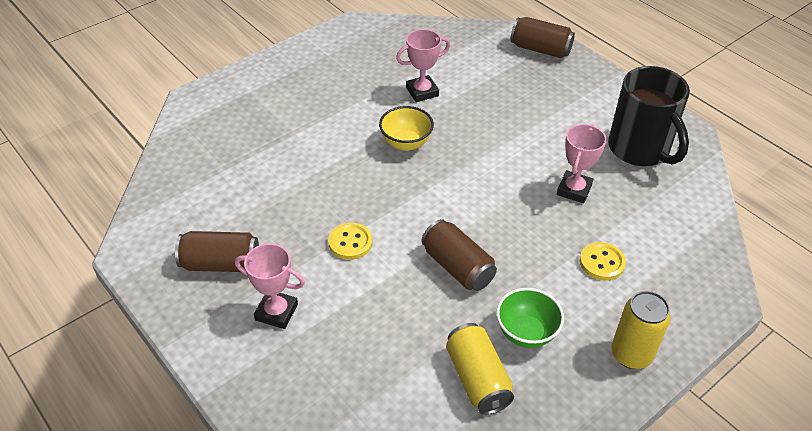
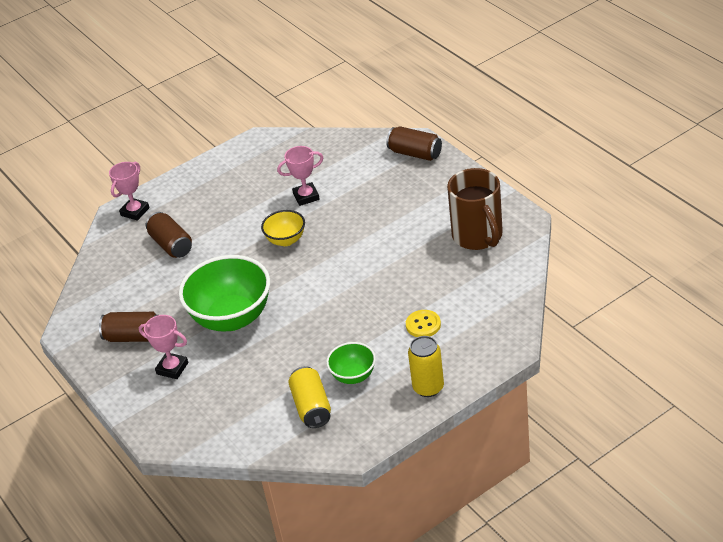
camera: 10 degrees right, 5 degrees down
yellow button [328,223,373,260] -> green bowl [179,255,270,331]
brown can [422,219,497,291] -> brown can moved to [146,212,192,258]
pink trophy [557,124,607,203] -> pink trophy moved to [109,162,150,221]
black mug [608,66,690,166] -> brown mug [447,168,503,250]

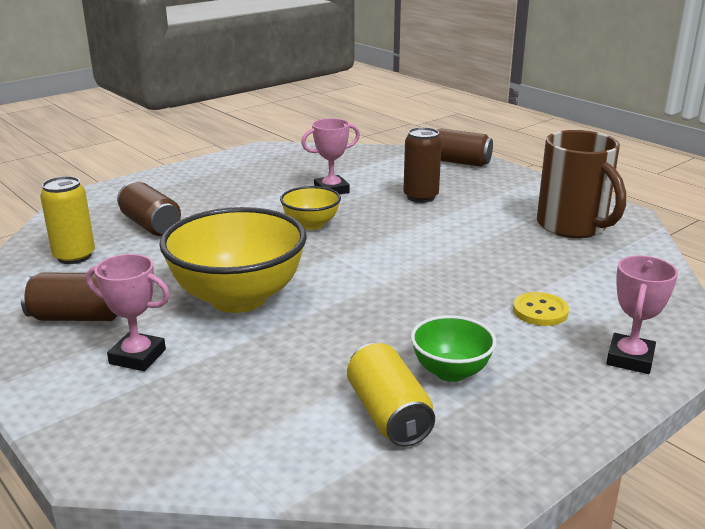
camera: 10 degrees left, 15 degrees down
pink trophy [109,162,150,221] -> pink trophy moved to [606,255,678,374]
green bowl [179,255,270,331] -> yellow bowl [159,207,307,313]
yellow can [408,336,444,397] -> yellow can moved to [40,176,95,264]
none -> brown can [403,127,442,203]

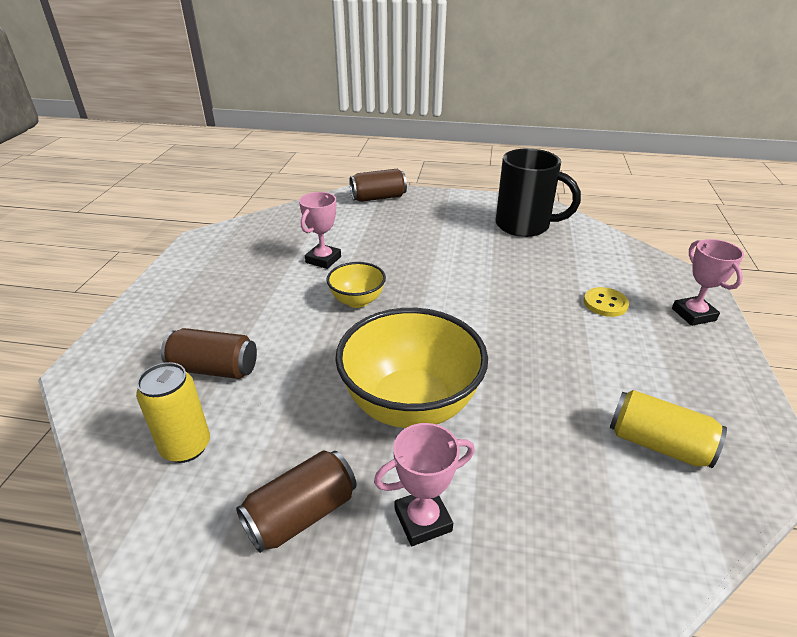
camera: 40 degrees left, 10 degrees up
brown can [403,127,442,203] -> none
green bowl [411,315,497,382] -> none
brown mug [537,130,626,238] -> black mug [496,148,581,237]

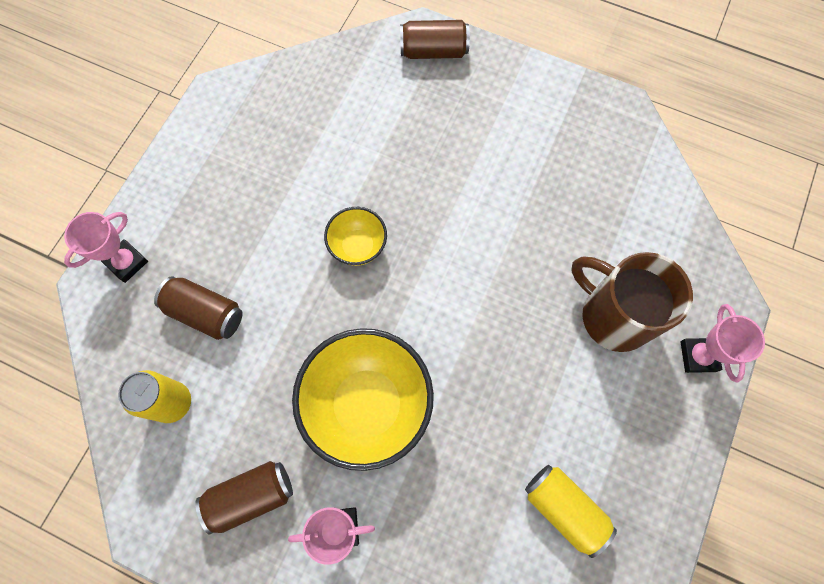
camera: 15 degrees right, 35 degrees up
pink trophy [299,192,341,269] -> pink trophy moved to [64,212,148,283]
black mug [496,148,581,237] -> none
yellow button [584,287,629,317] -> brown mug [571,252,693,352]

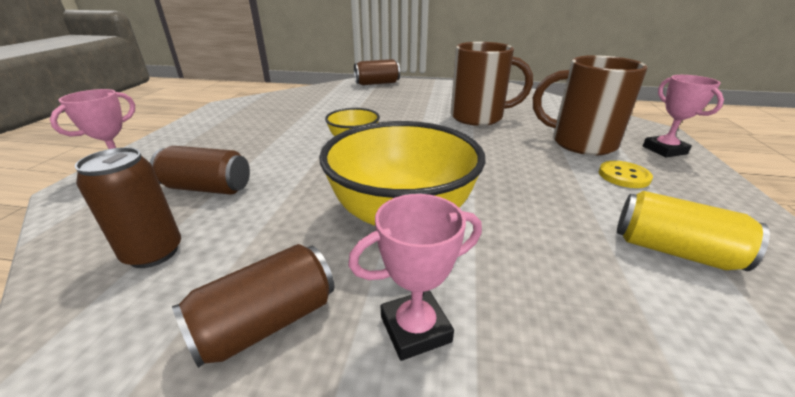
camera: 15 degrees left, 40 degrees down
yellow can [118,370,191,423] -> brown can [75,147,181,268]
none -> brown mug [451,42,533,126]
none -> yellow button [599,161,653,188]

